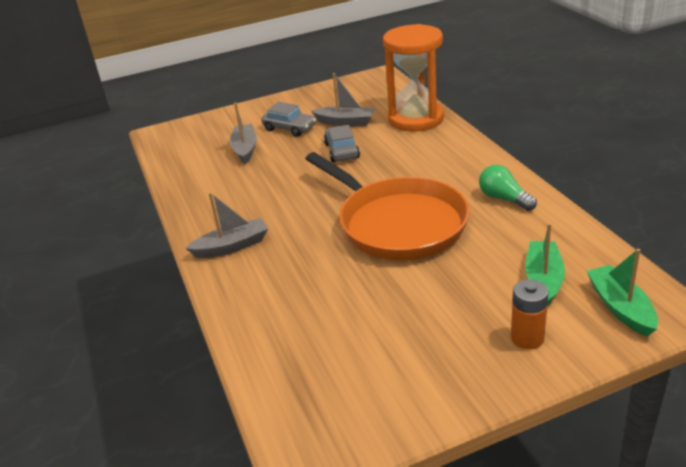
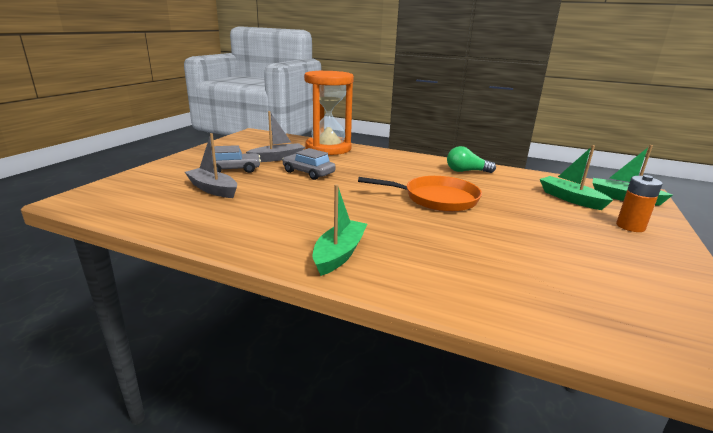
camera: 50 degrees left, 10 degrees down
grey boat [185,192,268,258] -> green boat [313,184,367,276]
orange pan [305,152,470,260] -> orange pan [358,176,482,212], size x0.65

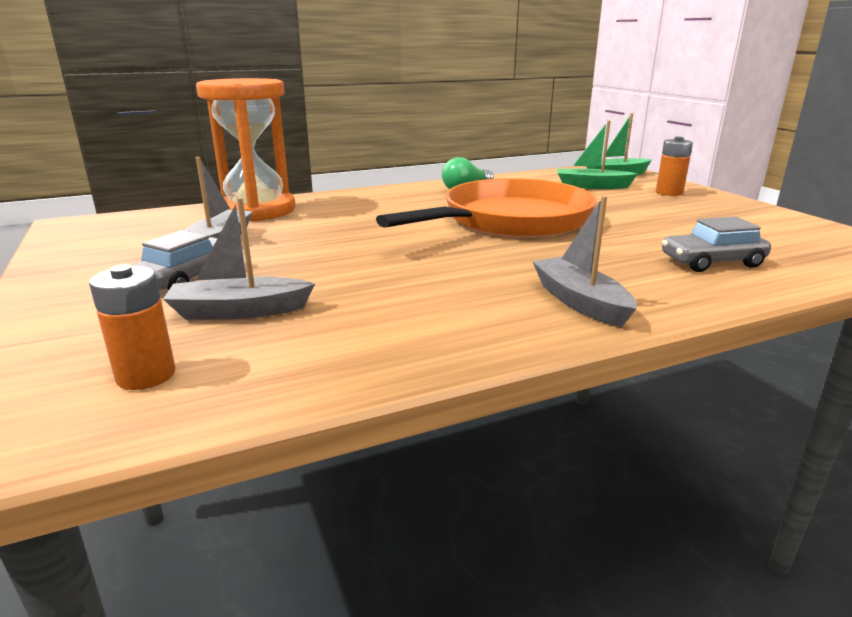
camera: 45 degrees left, 0 degrees up
grey car [282,148,336,180] -> grey car moved to [662,217,771,272]
green boat [313,184,367,276] -> grey boat [532,196,637,328]
orange pan [358,176,482,212] -> orange pan [376,178,597,238], size x1.53
none -> orange battery [89,264,175,390]

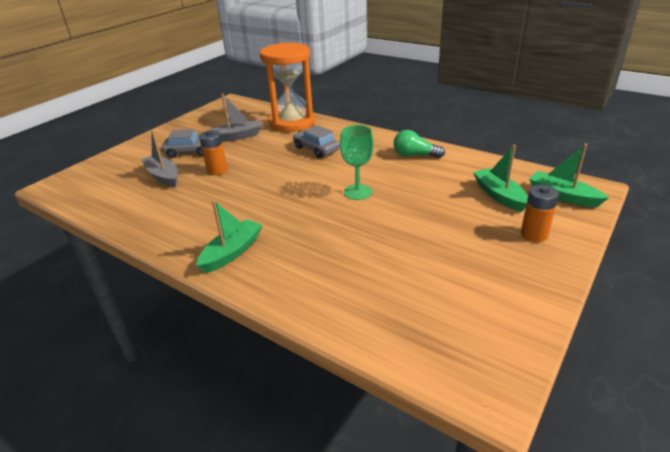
camera: 60 degrees right, 10 degrees up
orange battery [89,264,175,390] -> orange battery moved to [199,130,227,175]
orange pan [376,178,597,238] -> green goblet [340,125,374,200]
grey boat [532,196,637,328] -> green boat [196,200,263,273]
grey car [662,217,771,272] -> grey car moved to [293,125,340,158]

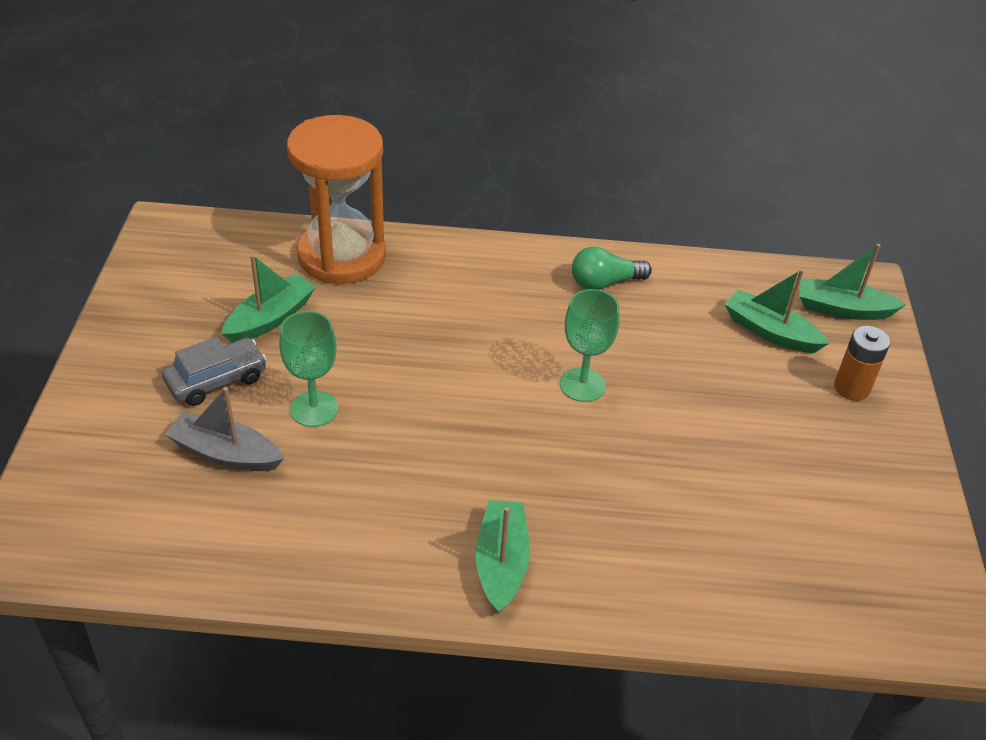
camera: 35 degrees left, 10 degrees up
orange battery [199,130,227,175] -> green goblet [279,311,338,427]
grey boat [211,94,262,142] -> green boat [222,254,316,342]
grey car [293,125,340,158] -> none

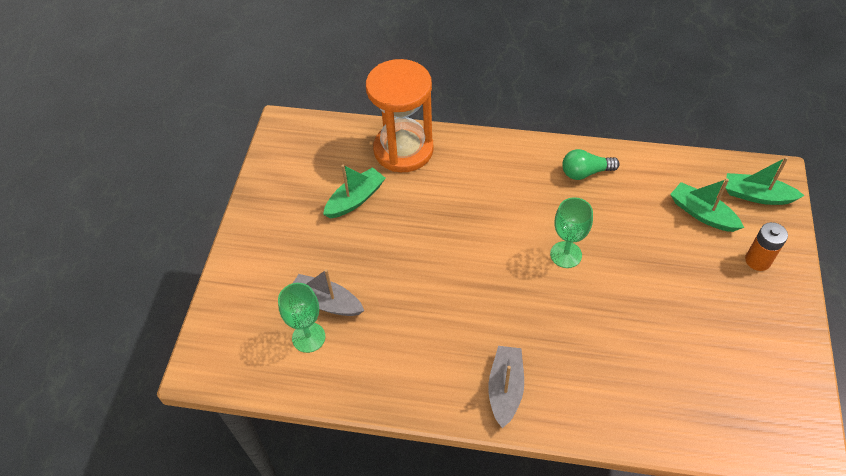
camera: 10 degrees right, 10 degrees up
grey car [162,337,267,406] -> none
green goblet [279,311,338,427] -> green goblet moved to [278,283,325,353]
green boat [476,500,530,614] -> grey boat [488,346,524,428]

